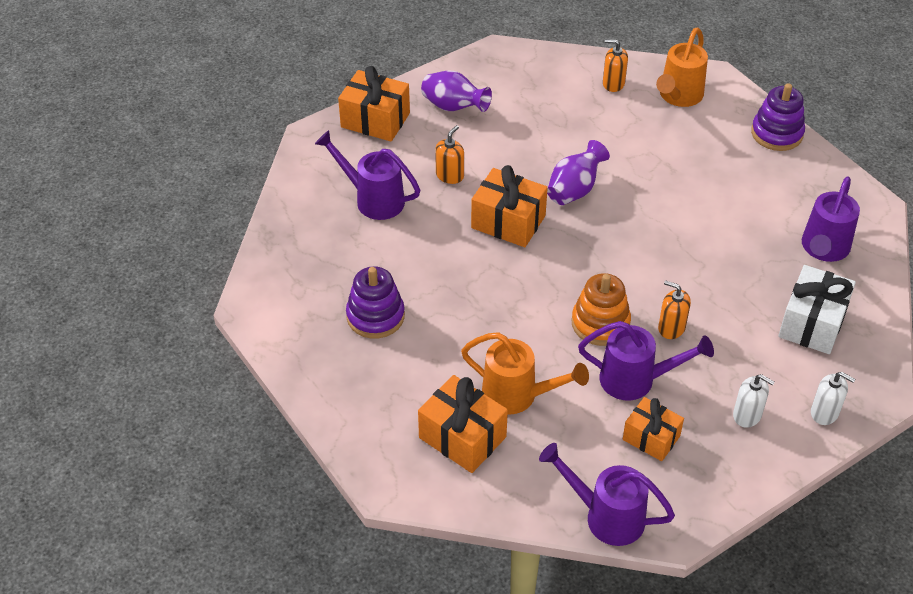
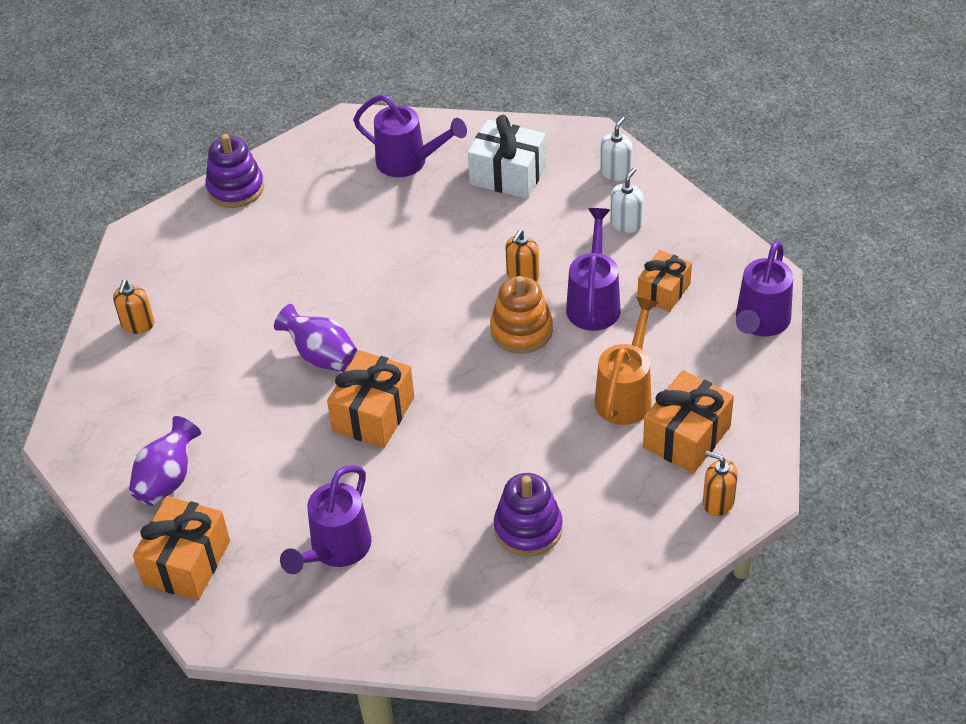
camera: 90 degrees left, 0 degrees up
orange soap dispenser [435,125,464,184] -> orange soap dispenser moved to [703,451,738,516]
orange watering can [656,27,708,107] -> none

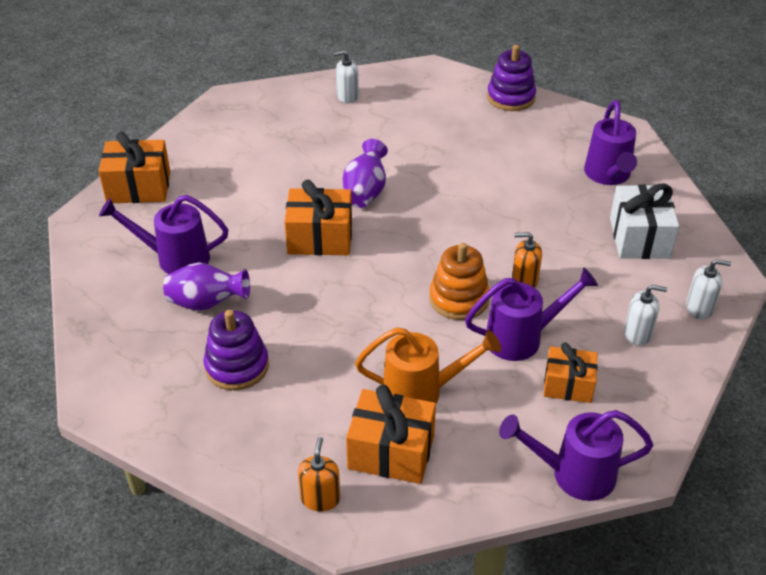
camera: 65 degrees right, 5 degrees down
orange soap dispenser [113,280,154,334] -> white soap dispenser [333,50,359,103]
purple vase [129,416,201,506] -> purple vase moved to [163,262,250,311]

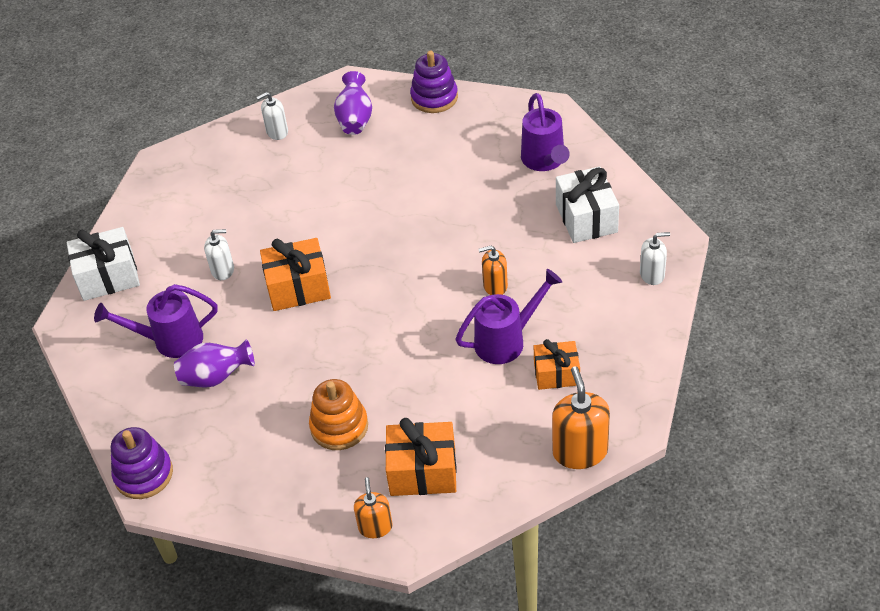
camera: 10 degrees left, 5 degrees up
orange gift [99,132,170,203] -> white gift [67,227,140,301]
purple stacking toy [203,310,269,390] -> purple stacking toy moved to [111,427,173,499]
purple vase [343,139,388,208] -> purple vase moved to [334,71,372,135]
orange watering can [355,327,501,403] -> none
orange stacking toy [429,243,490,320] -> orange stacking toy moved to [309,379,368,450]
purple watering can [499,410,653,501] -> orange soap dispenser [552,366,610,469]
white soap dispenser [624,285,667,346] -> white soap dispenser moved to [204,229,234,280]

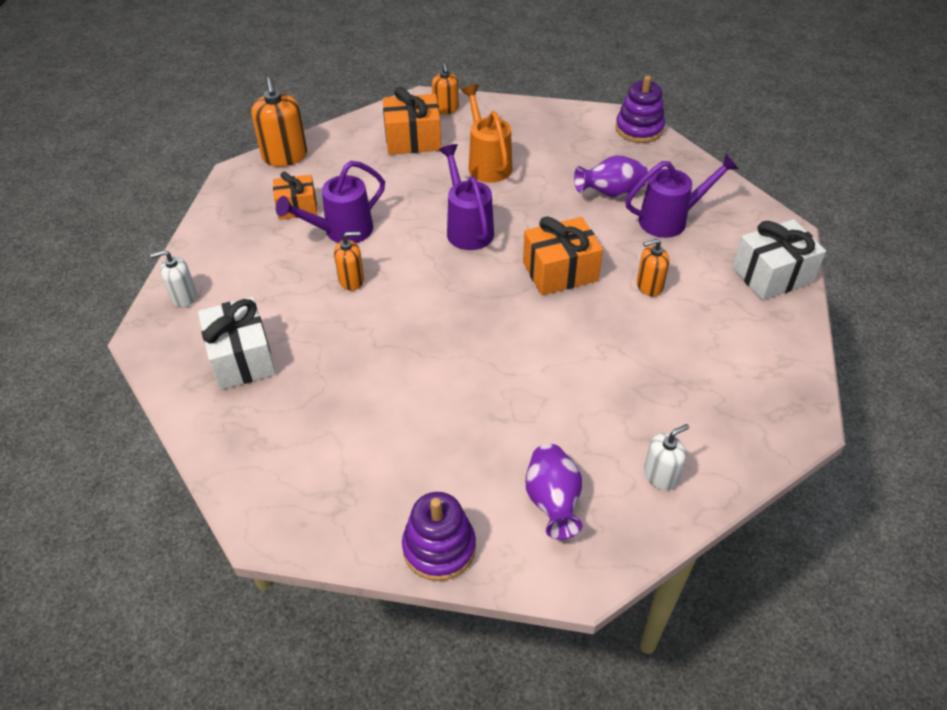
camera: 170 degrees right, 0 degrees up
white soap dispenser [204,229,234,280] -> orange soap dispenser [637,239,669,297]
orange stacking toy [309,379,368,450] -> orange watering can [461,84,512,183]
purple watering can [521,93,570,171] -> purple watering can moved to [439,144,494,250]

